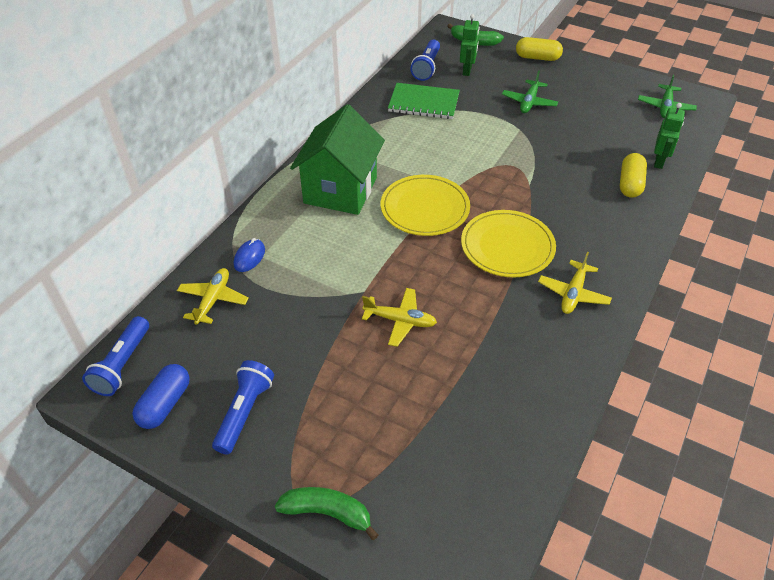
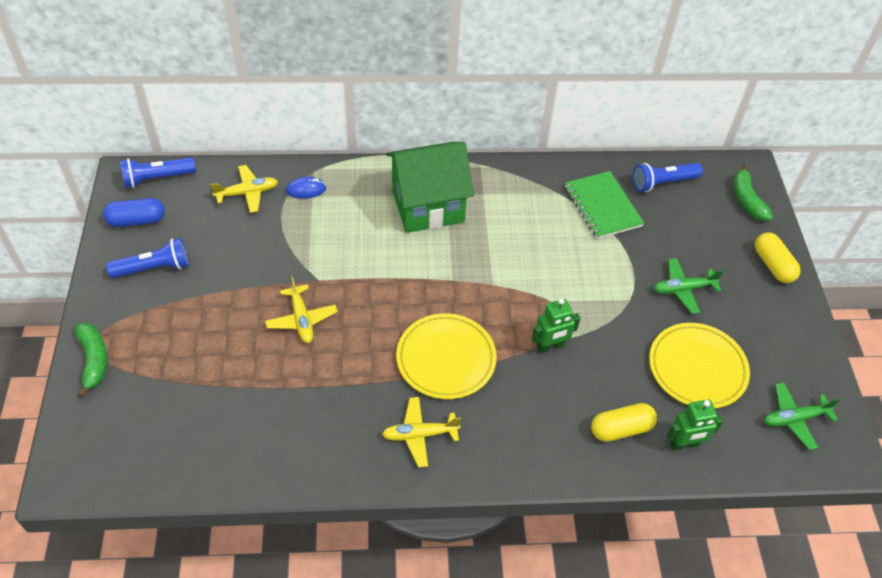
camera: 55 degrees right, 5 degrees up
yellow plate [381,175,470,236] -> yellow plate moved to [649,323,750,408]
green robot [460,14,480,76] -> green robot moved to [532,298,581,353]

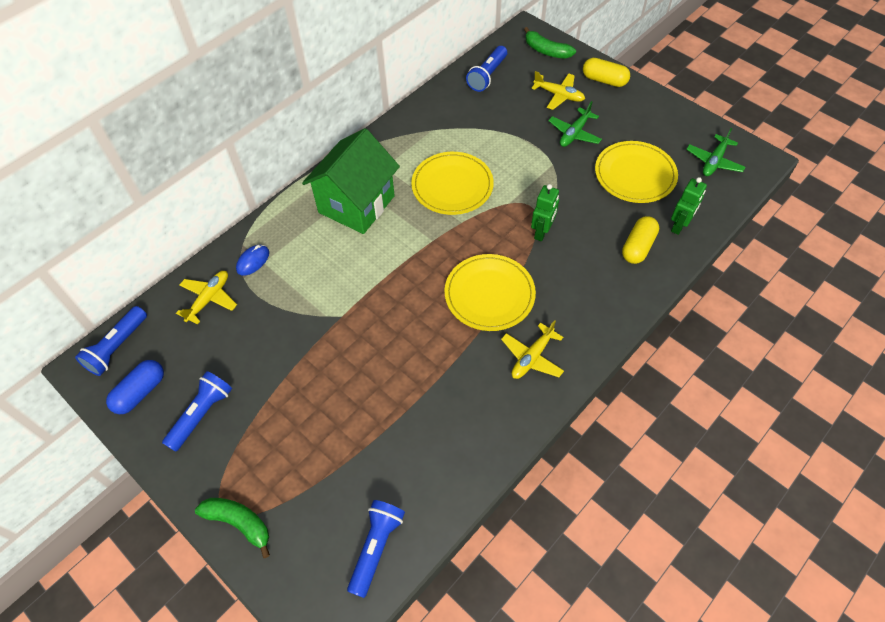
camera: 40 degrees left, 5 degrees up
yellow plane [265,276,337,343] -> yellow plane moved to [531,71,585,110]
green notebook [565,171,644,239] -> none
none -> blue flashlight [347,500,405,598]
none -> yellow plate [411,152,494,215]

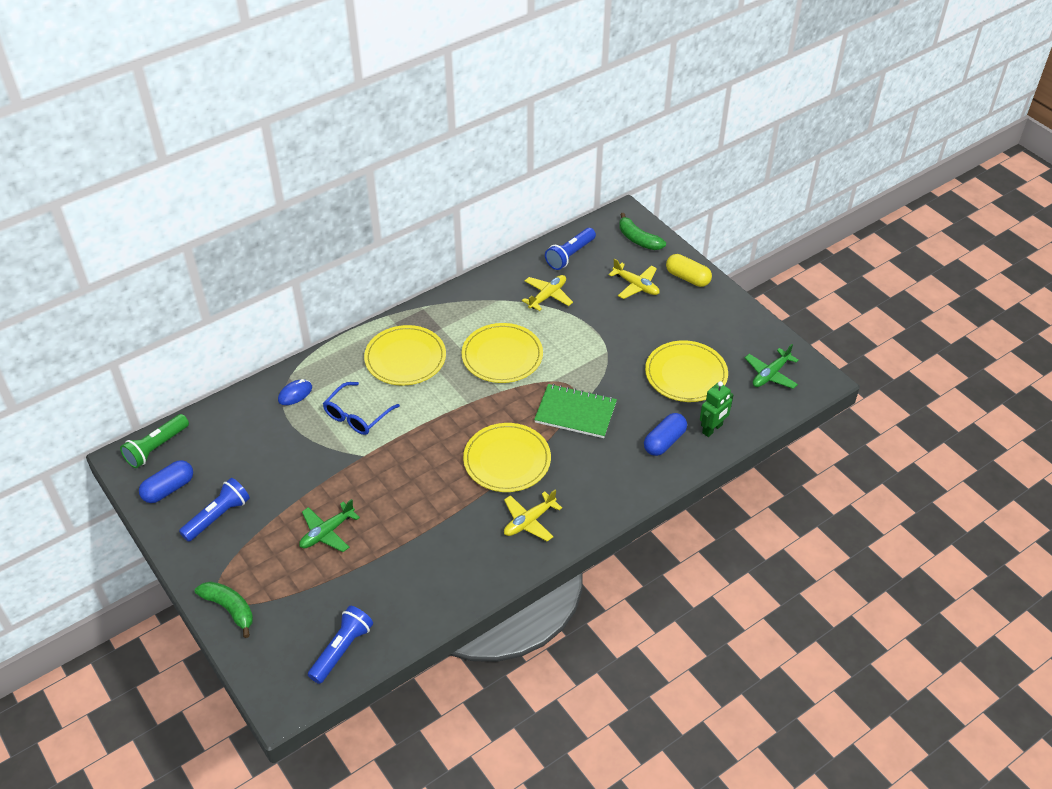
camera: 10 degrees right, 10 degrees down
blue flashlight [75,306,147,376] -> green flashlight [120,414,189,468]
yellow plane [176,271,237,325] -> yellow plane moved to [522,275,573,311]
green house [302,128,400,234] -> yellow plate [364,325,446,386]
green robot [531,184,559,241] -> green notebook [534,384,617,438]
green plane [548,101,602,147] -> green plane moved to [299,499,360,552]
yellow capsule [622,216,659,264] -> blue capsule [644,413,687,456]
none -> blue glasses [323,382,400,435]

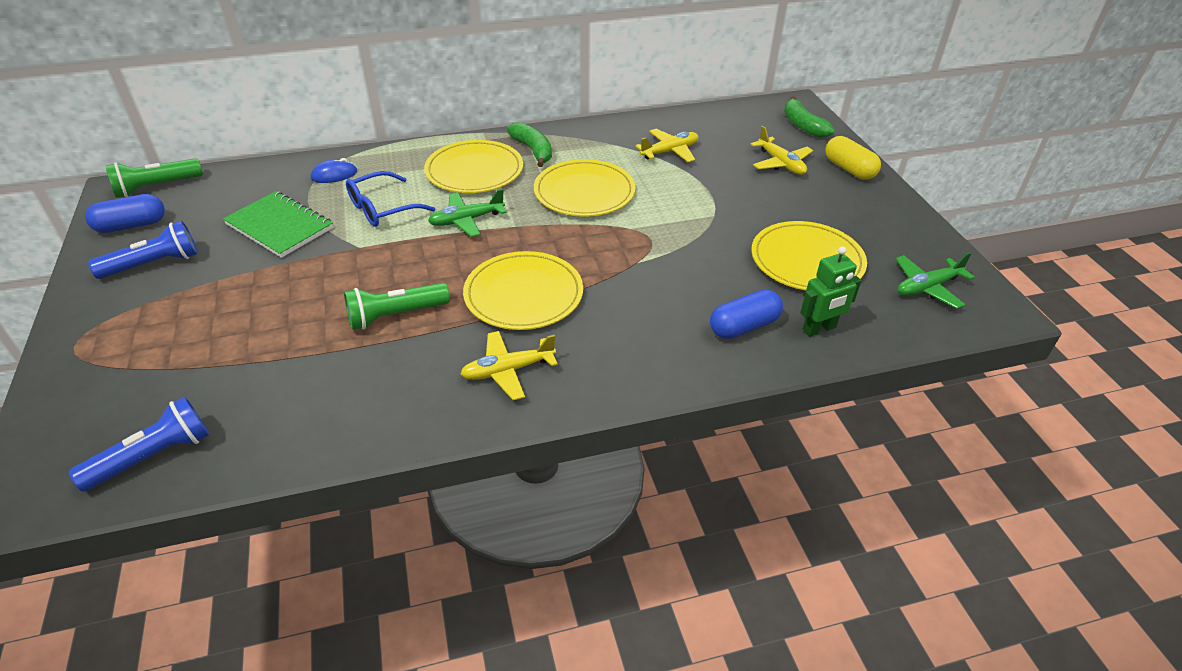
camera: 20 degrees right, 5 degrees down
green banana [195,581,253,638] -> green banana moved to [507,122,552,167]
green plane [299,499,360,552] -> green plane moved to [428,189,506,237]
green notebook [534,384,617,438] -> green notebook moved to [223,191,333,258]
blue flashlight [545,228,596,270] -> none
none -> green flashlight [344,283,450,330]

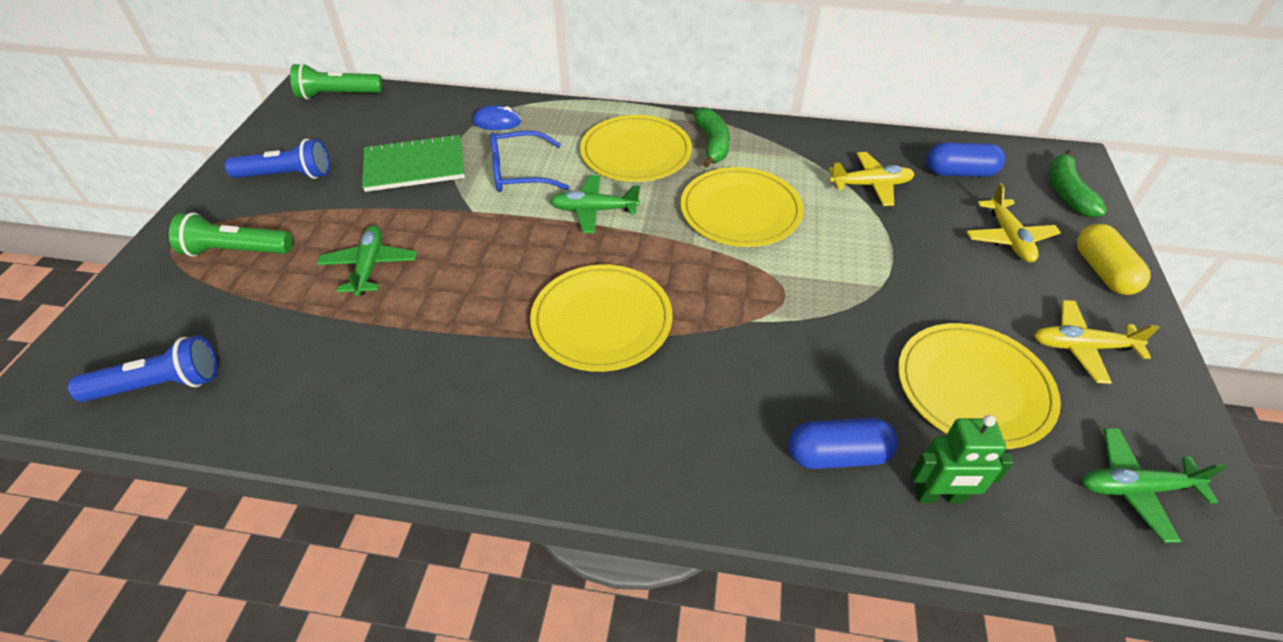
camera: 25 degrees right, 5 degrees up
blue capsule [85,194,165,233] -> blue capsule moved to [926,142,1005,177]
green notebook [223,191,333,258] -> green notebook turned 75 degrees counterclockwise [362,134,465,192]
green flashlight [344,283,450,330] -> green flashlight moved to [169,212,293,257]
yellow plane [460,331,558,400] -> yellow plane moved to [1034,300,1160,384]
none -> green plane [317,225,417,296]

